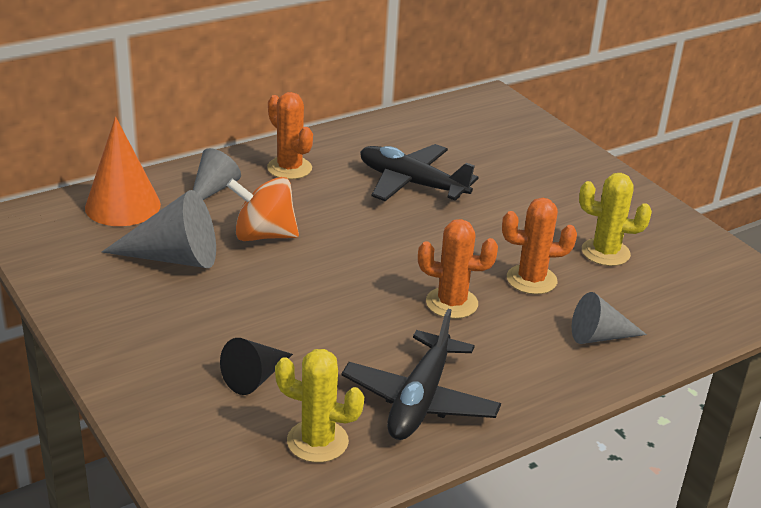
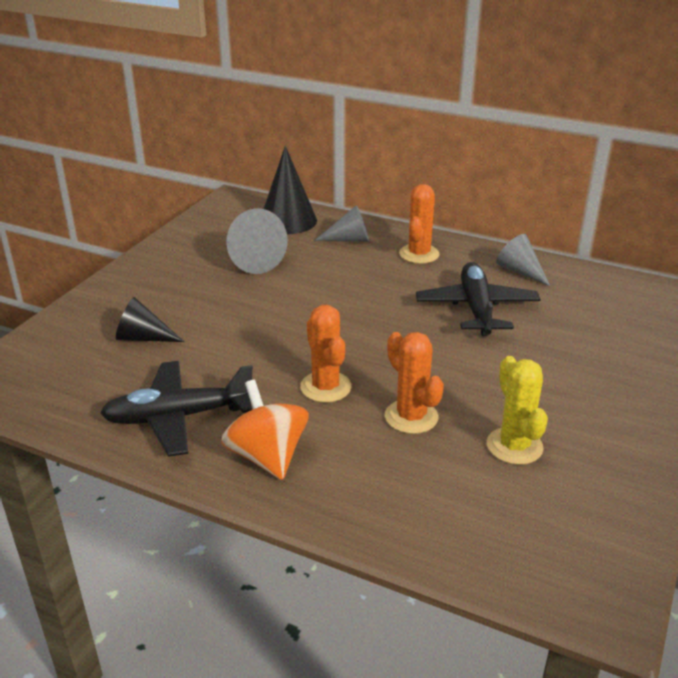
camera: 60 degrees right, 0 degrees up
orange cone [85,117,161,226] -> black cone [263,146,317,234]
orange spinning top [227,177,299,241] -> orange spinning top moved to [221,380,309,480]
yellow cactus [275,349,364,463] -> none
grey cone [572,292,647,344] -> grey cone moved to [496,234,550,286]

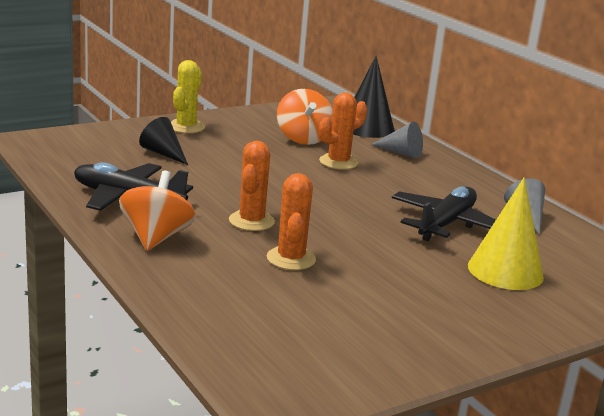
camera: 30 degrees right, 10 degrees down
grey cone [227,209,288,274] -> orange spinning top [277,89,333,145]
orange cactus [399,184,439,264] -> orange cactus moved to [319,92,367,170]
yellow cactus [487,356,548,465] -> yellow cactus moved to [171,60,205,133]
none -> yellow cone [468,177,544,290]

